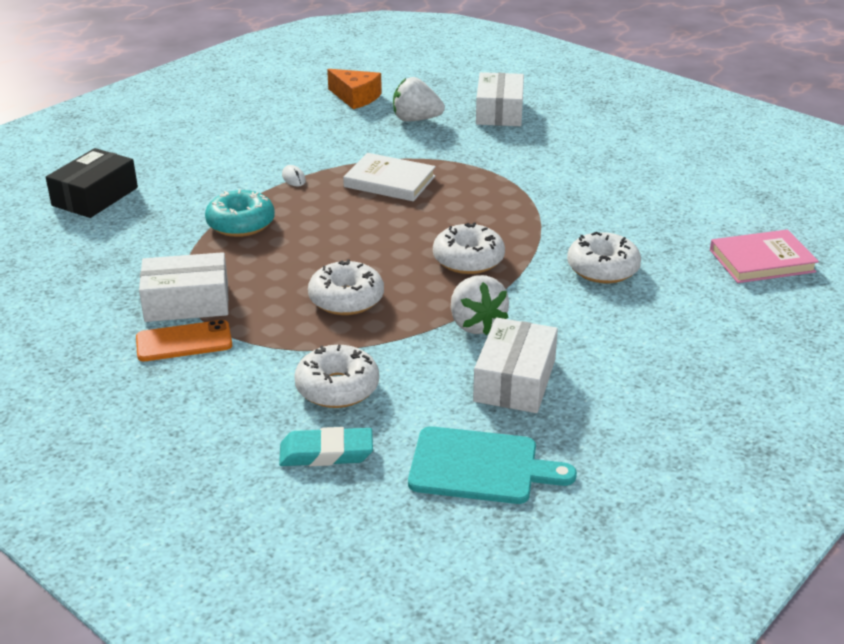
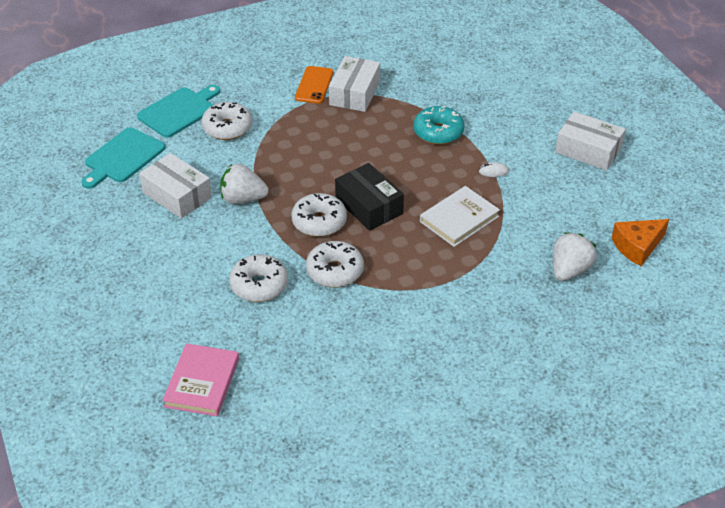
camera: 115 degrees right, 10 degrees up
black box [46,148,138,218] -> black box moved to [335,163,404,231]
turquoise eraser [279,427,373,466] -> turquoise cutting board [137,85,220,138]
white donut [308,259,384,315] -> white donut moved to [306,241,364,288]
white box [476,72,524,126] -> white box moved to [555,111,626,170]

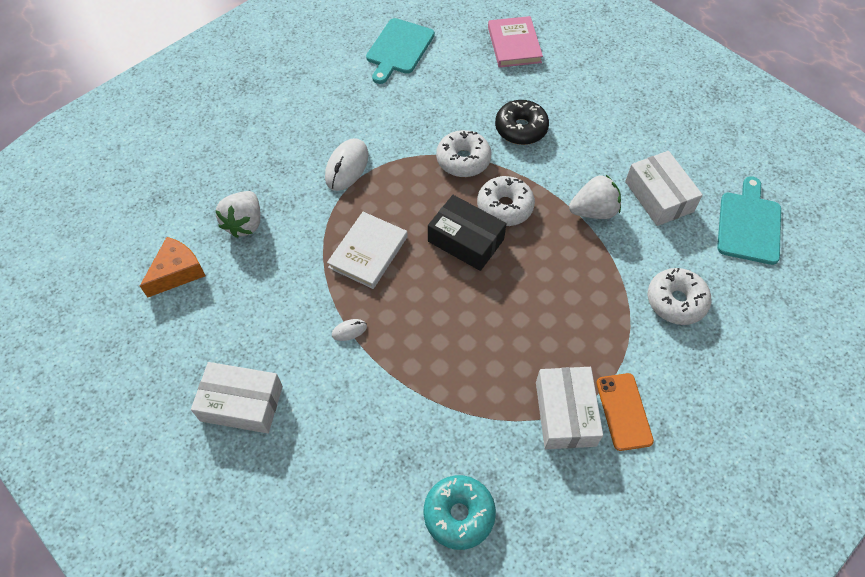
camera: 160 degrees right, 15 degrees up
turquoise cutting board [137,85,220,138] -> turquoise cutting board moved to [366,18,435,84]
white box [139,153,212,219] -> white box turned 45 degrees clockwise [625,151,703,226]
white donut [229,255,288,302] -> black donut [495,100,549,145]
turquoise donut [413,106,465,145] -> turquoise donut moved to [424,475,496,550]
none -> white mouse [325,138,368,191]

